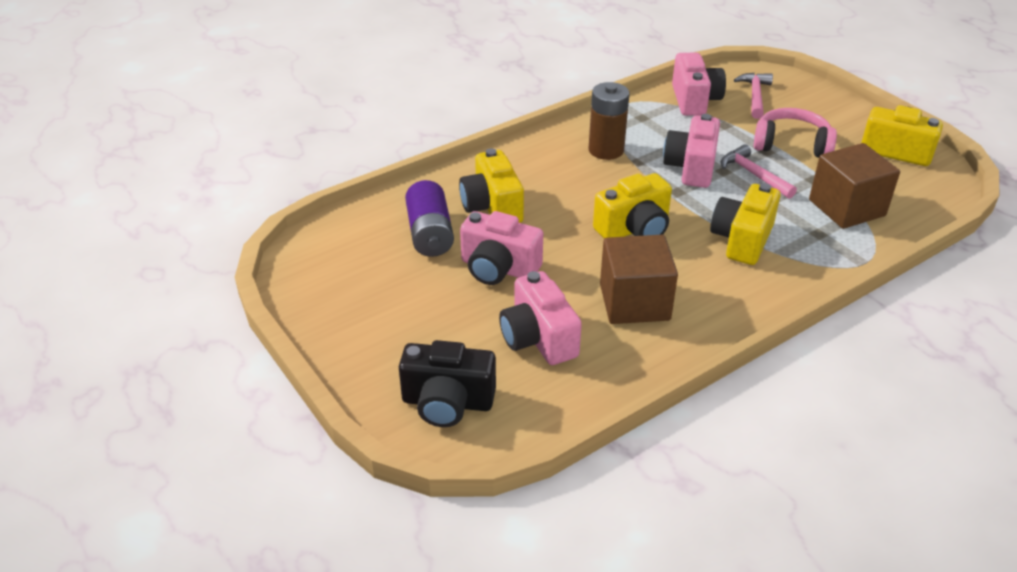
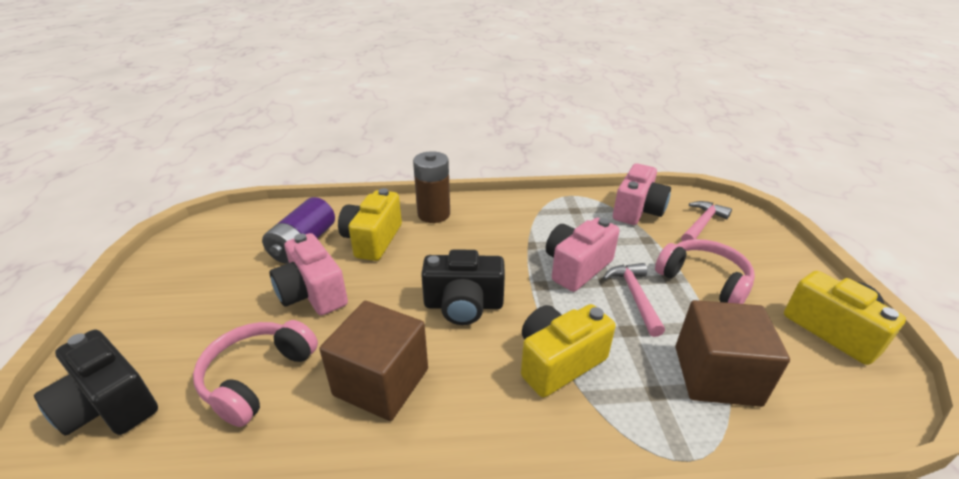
camera: 30 degrees right, 5 degrees down
pink camera [499,271,582,365] -> pink headphones [193,320,318,427]
brown battery [589,82,629,160] -> brown battery moved to [413,151,450,223]
yellow camera [593,173,672,238] -> black camera [421,249,505,325]

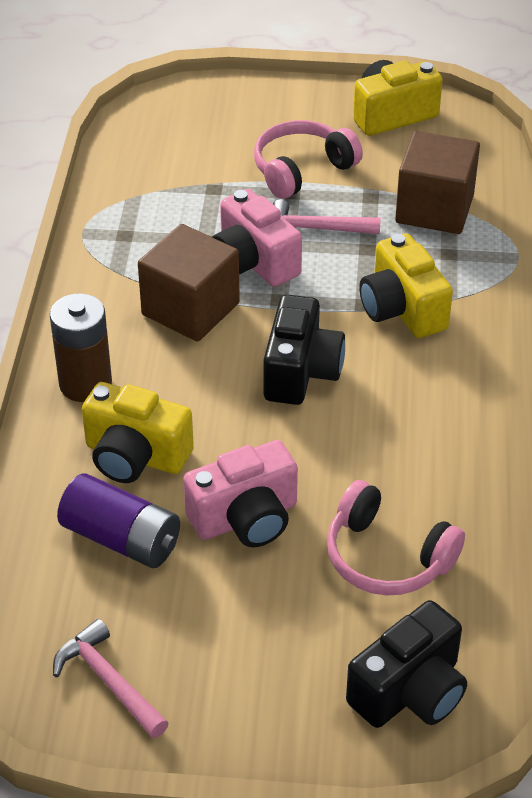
camera: 80 degrees left, 10 degrees up
brown cube [319,301,428,421] -> brown cube moved to [138,224,240,342]
pink camera [613,163,671,225] -> none
pink hammer [681,201,732,241] -> pink hammer moved to [53,619,168,738]

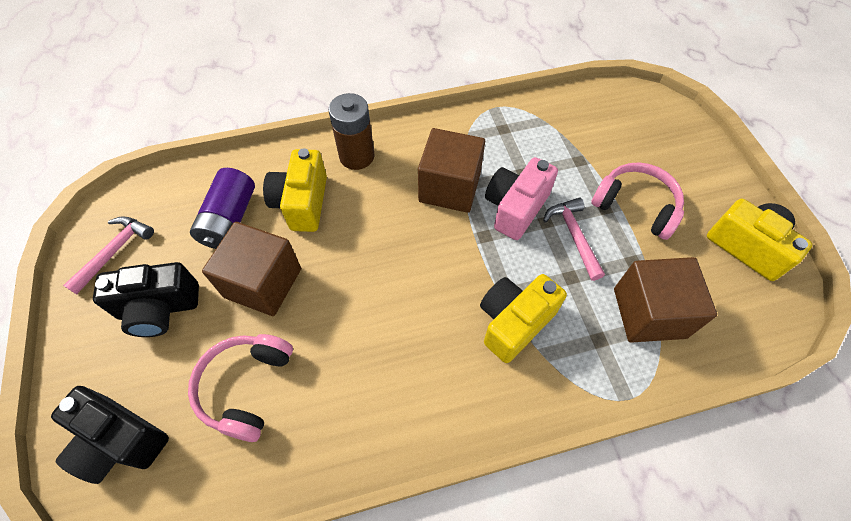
camera: 70 degrees right, 15 degrees up
pink camera [183,440,298,547] -> brown cube [202,222,301,316]
black camera [263,294,345,405] -> black camera moved to [93,262,199,337]

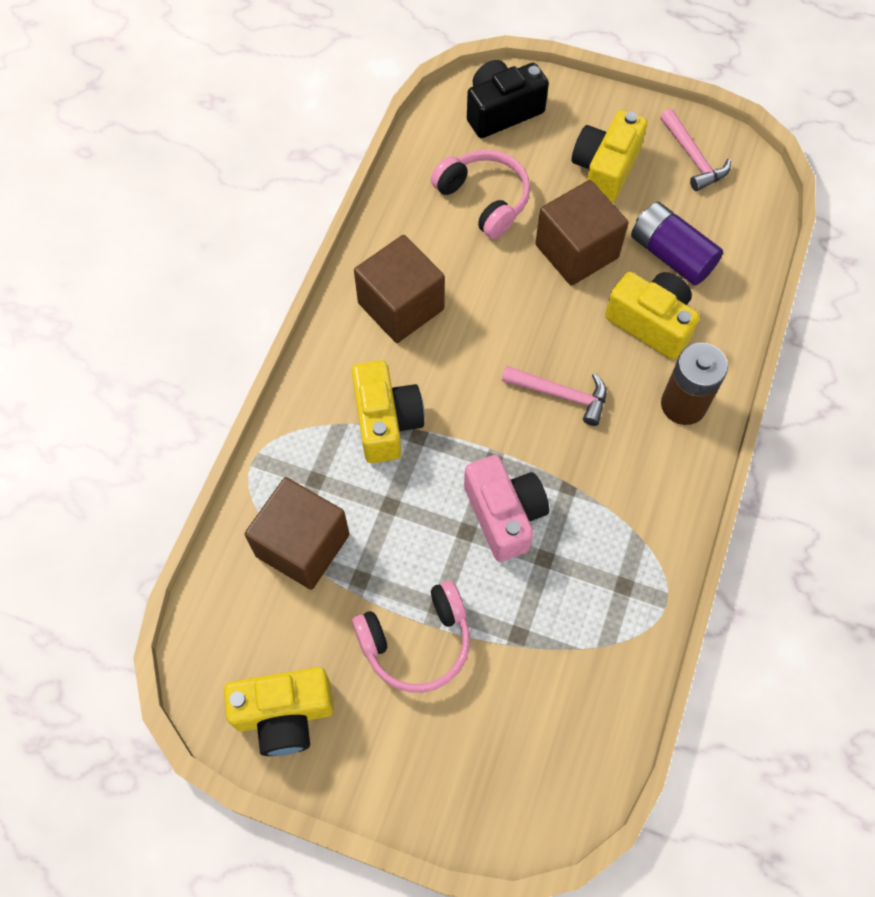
camera: 125 degrees right, 5 degrees up
black camera [93,262,199,337] -> yellow camera [572,110,647,203]
brown cube [418,128,485,213] -> brown cube moved to [354,235,445,343]
pink hammer [543,198,605,281] -> pink hammer moved to [502,366,607,426]

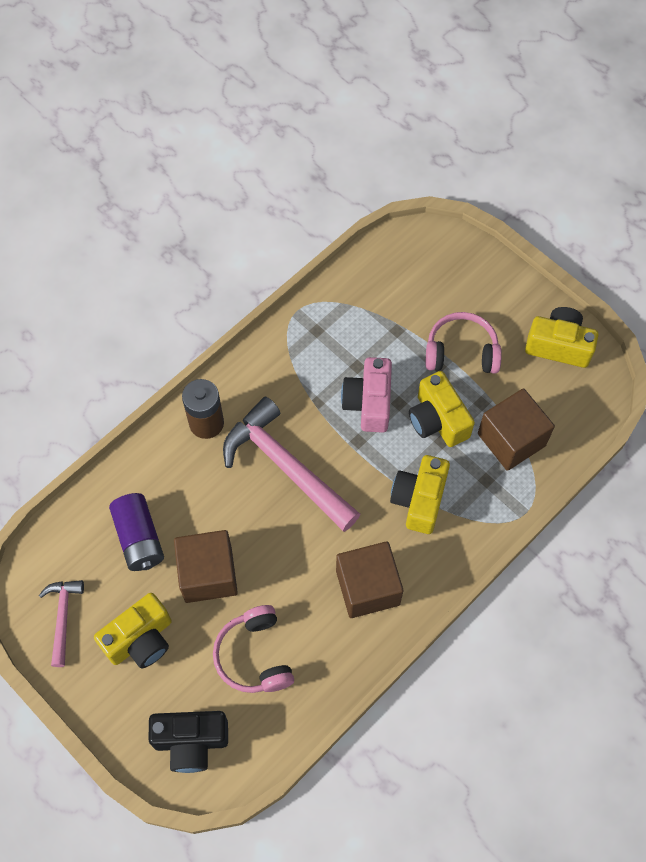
camera: 155 degrees left, 0 degrees up
pink hammer [502,366,607,426] -> pink hammer [223,397,360,532], size x1.93
yellow camera [605,272,700,359] -> yellow camera moved to [409,371,475,447]

